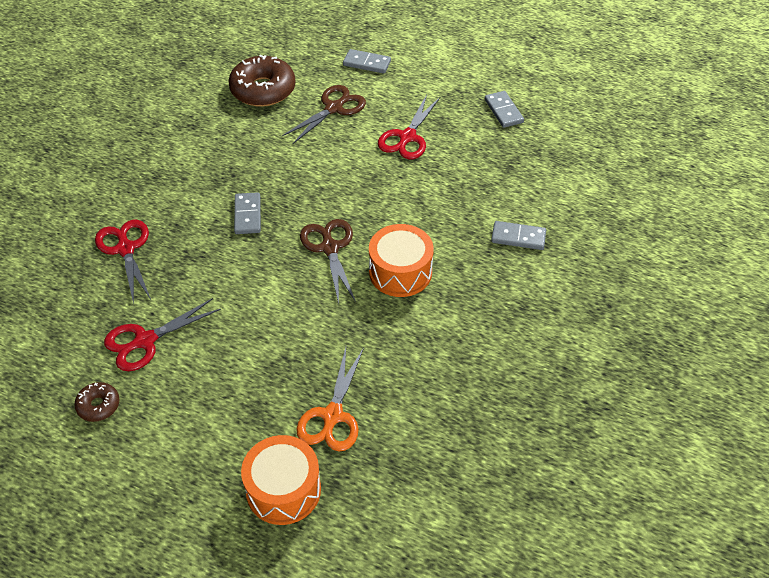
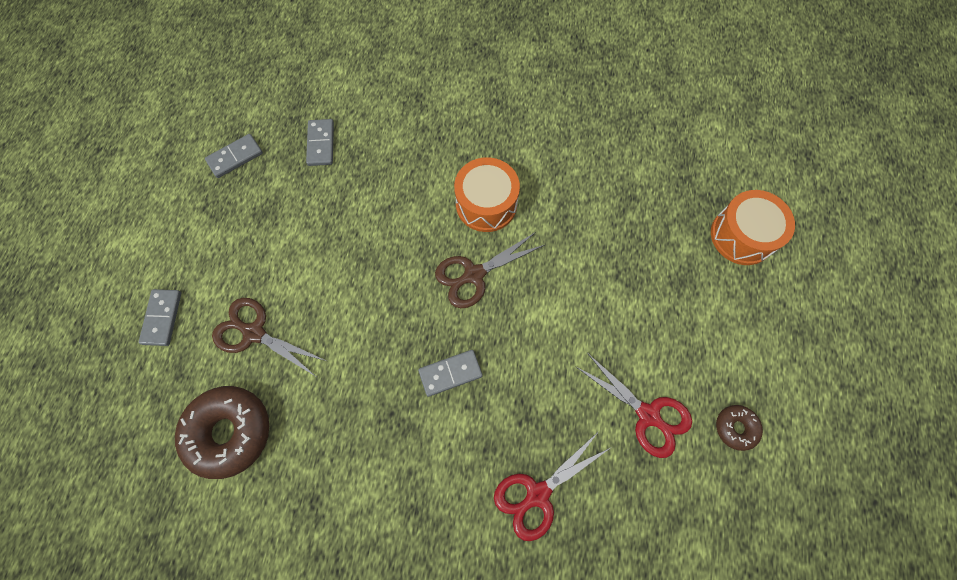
camera: 105 degrees left, 20 degrees up
orange scissors [296,348,364,452] -> none
red scissors [378,95,441,159] -> none
grey domino [491,221,546,250] -> grey domino moved to [306,119,334,166]

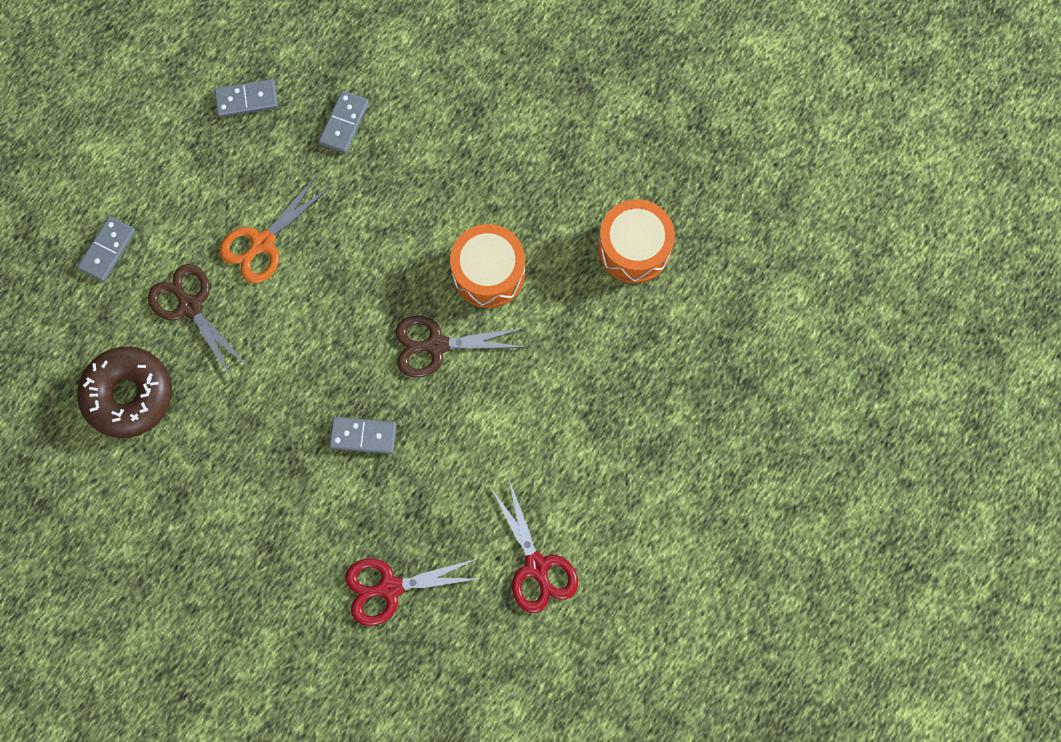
camera: 25 degrees right, 5 degrees up
orange drum [711,190,795,265] -> orange drum moved to [598,199,675,283]
brown donut [716,405,763,451] -> none
none -> orange scissors [219,176,331,284]

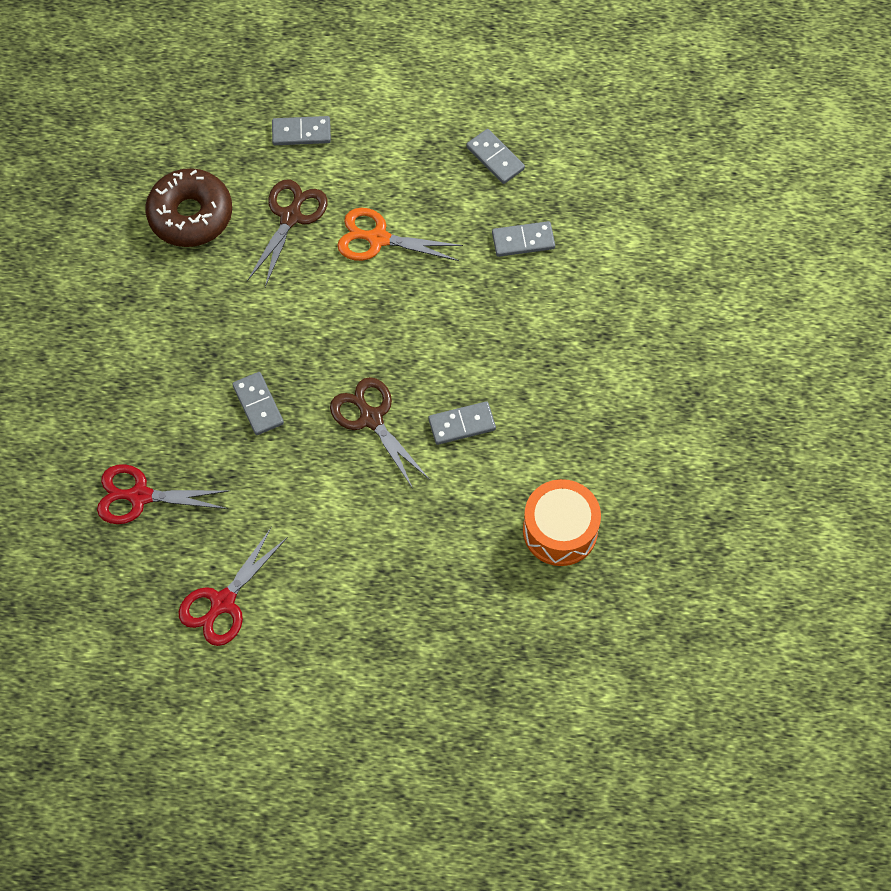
camera: 60 degrees right, 10 degrees down
red scissors [345,558,483,626] -> red scissors turned 45 degrees counterclockwise [97,464,230,524]
orange drum [450,224,525,308] -> grey domino [428,401,496,445]

